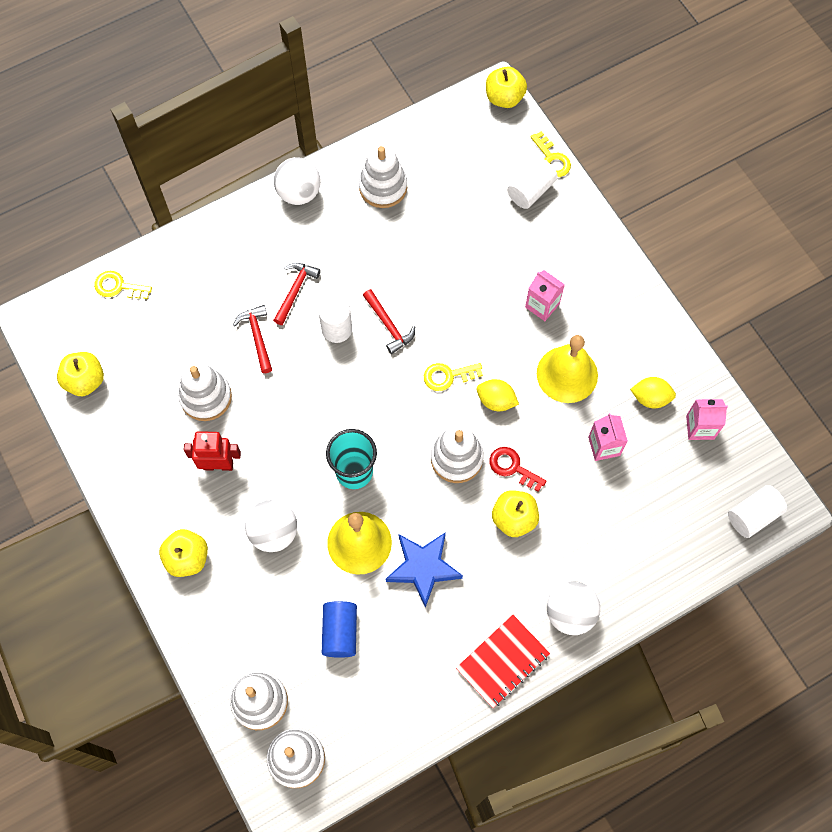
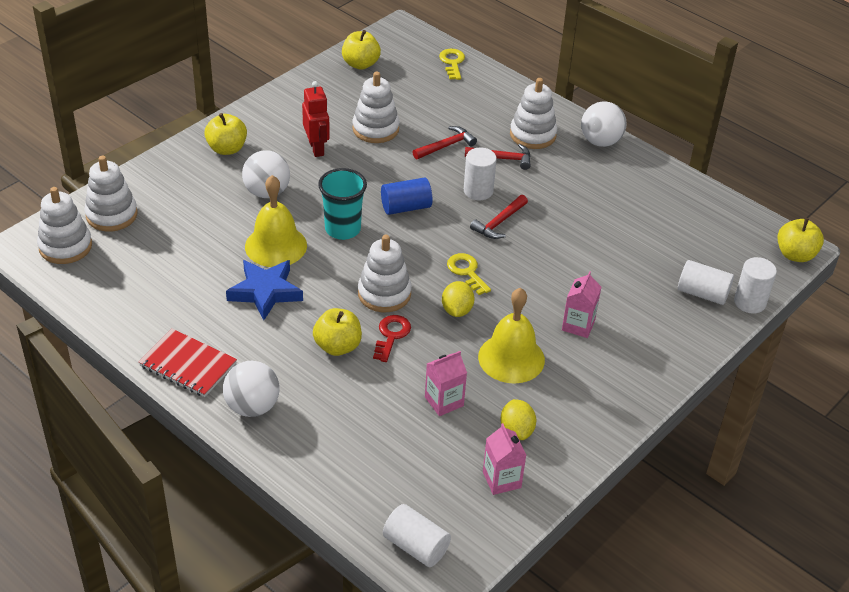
camera: 70 degrees right, 25 degrees down
blue cylinder [322,601,357,658] -> blue cylinder moved to [381,177,433,215]
white stacking toy [359,145,407,208] -> white stacking toy moved to [510,78,557,149]
yellow key [530,131,571,177] -> white cylinder [734,257,777,314]

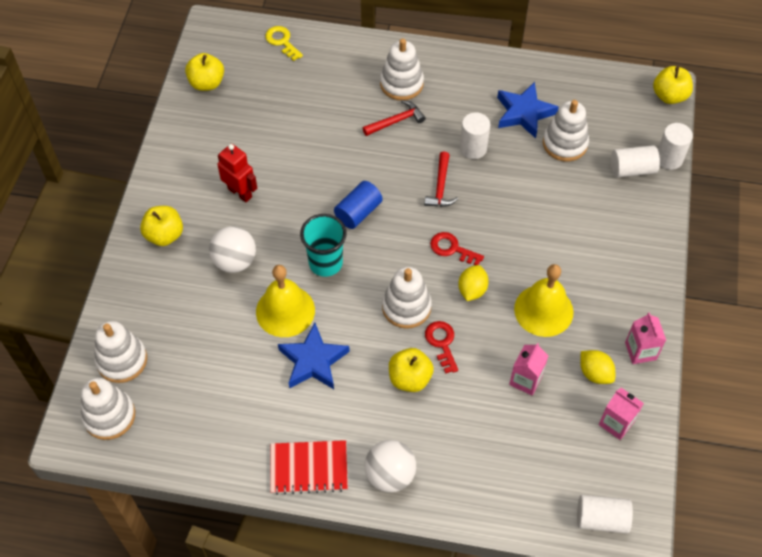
camera: 30 degrees left, 15 degrees up
white stacking toy [352,72,399,143] -> white stacking toy moved to [543,100,589,161]
red hammer [413,126,477,159] -> none
yellow lemon [442,281,475,317] -> yellow lemon turned 45 degrees clockwise [458,265,489,301]
yellow key [447,253,491,295] -> red key [430,232,484,265]
white cylinder [464,148,497,200] -> white cylinder moved to [460,112,490,159]
pink carton [562,271,601,338] -> pink carton moved to [625,312,666,364]
white ball [581,101,627,147] -> none
none -> blue star [497,82,559,138]

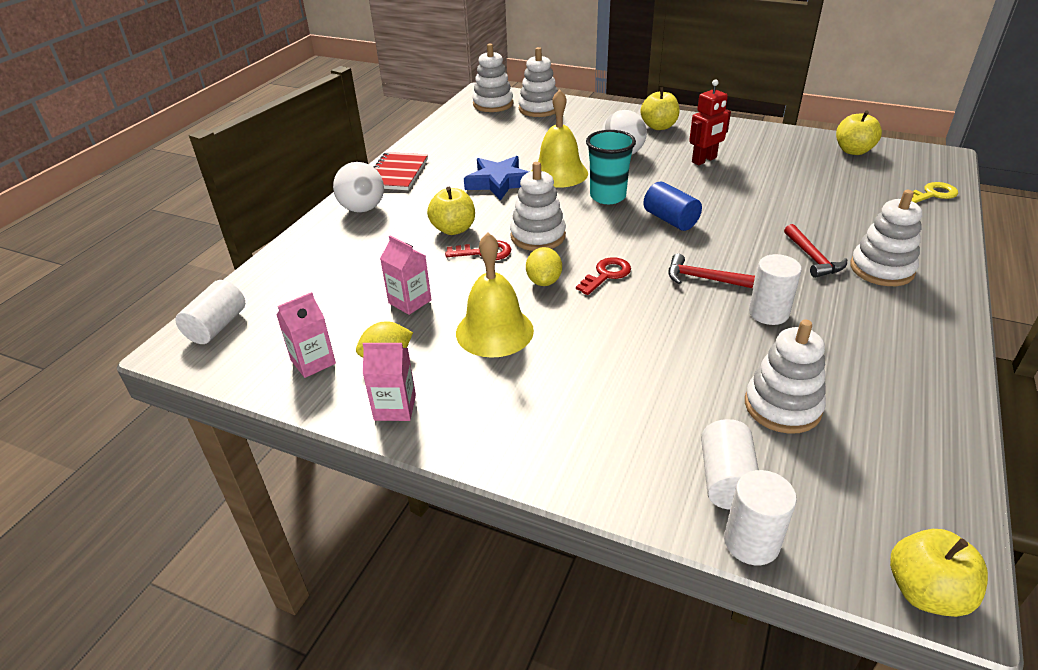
camera: 105 degrees right, 20 degrees down
yellow lemon [458,265,489,301] -> yellow lemon turned 60 degrees clockwise [526,247,562,286]
blue star [497,82,559,138] -> none

